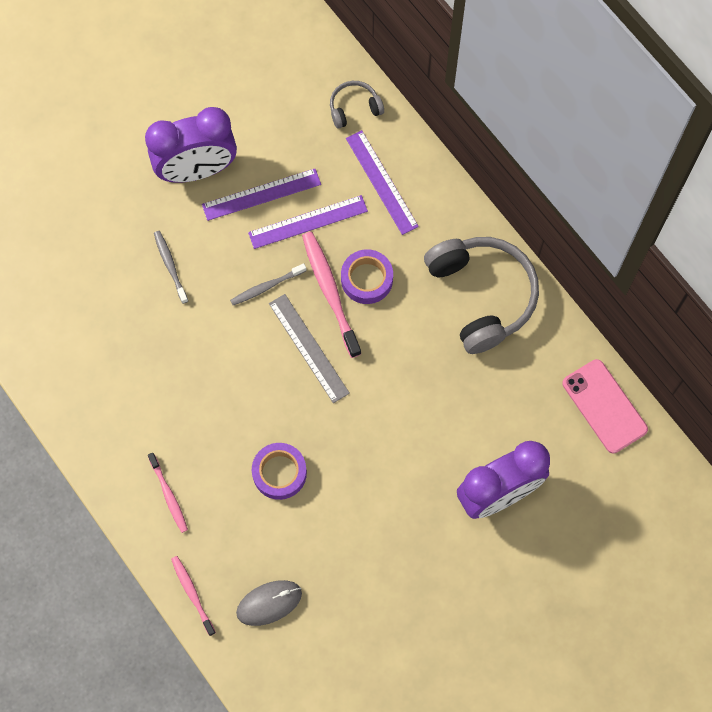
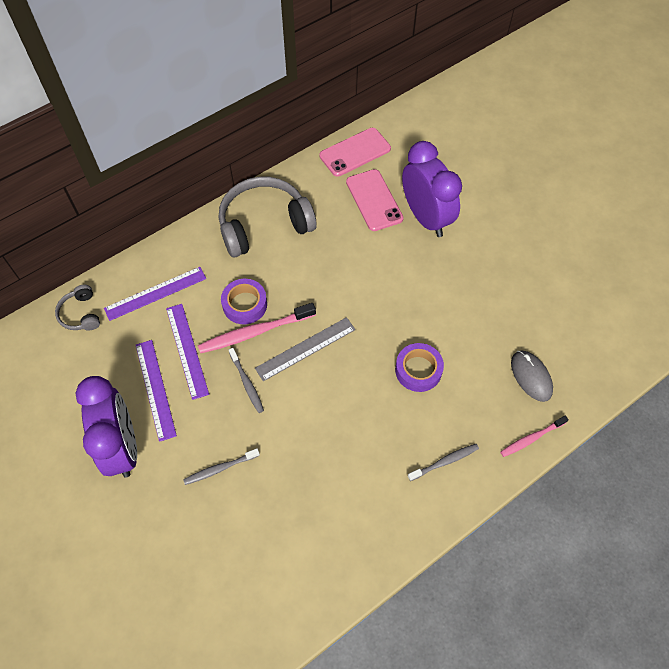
camera: 90 degrees left, 10 degrees down
pink toothbrush [148,453,188,533] -> grey toothbrush [408,444,479,481]
none -> pink phone [346,169,404,231]

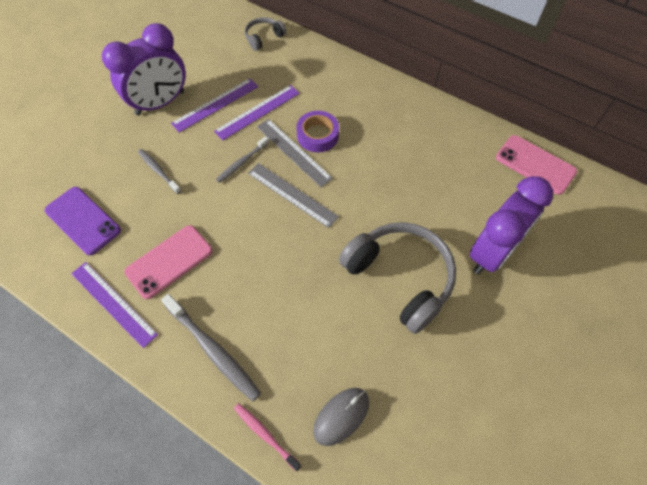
camera: 70 degrees right, 0 degrees up
purple ruler [104,267,206,321] -> purple ruler moved to [71,262,158,348]
pink toothbrush [198,303,316,353] -> grey ruler [257,119,333,187]
grey headphones [219,177,317,257] -> grey headphones moved to [339,222,456,334]
pink phone [346,169,404,231] -> pink phone moved to [124,225,213,299]
purple tape [395,343,444,392] -> none
grey toothbrush [408,444,479,481] -> grey toothbrush [161,294,261,402], size x1.69
none -> purple phone [45,187,121,255]

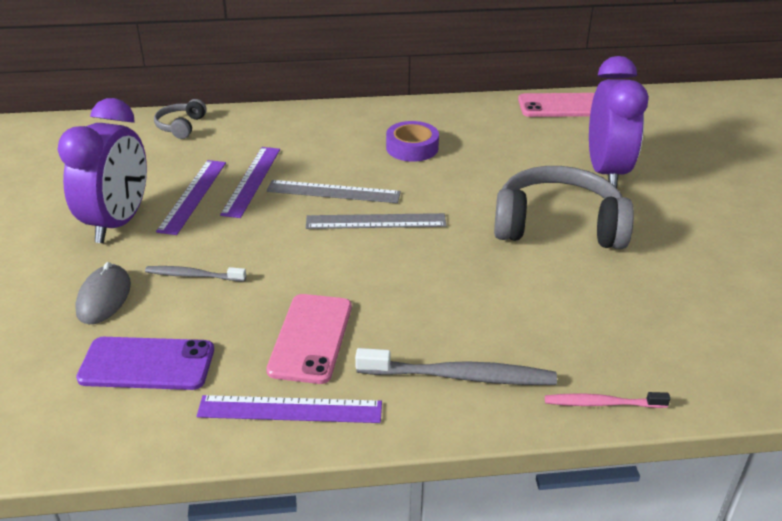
camera: 40 degrees left, 25 degrees down
grey toothbrush [216,136,269,183] -> none
purple tape [296,111,339,152] -> purple tape moved to [386,121,439,162]
grey mouse [313,388,369,446] -> grey mouse moved to [75,262,131,324]

